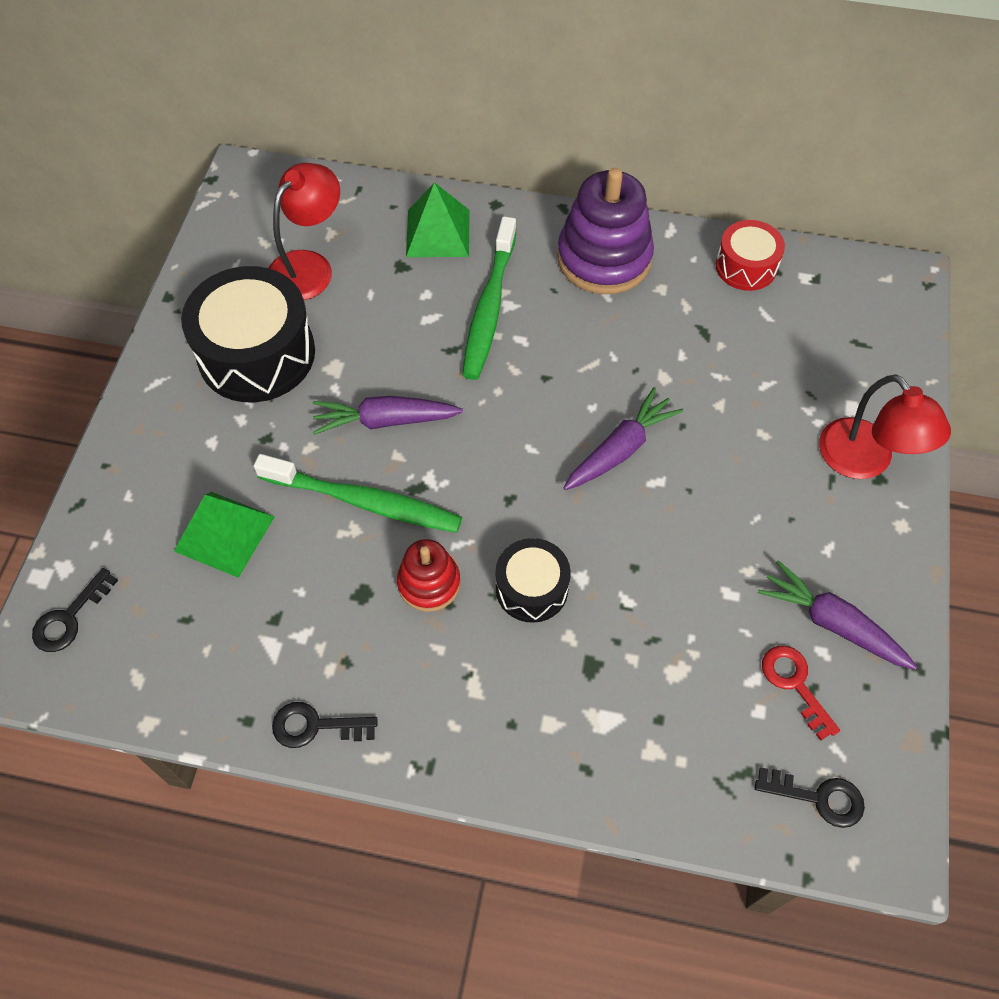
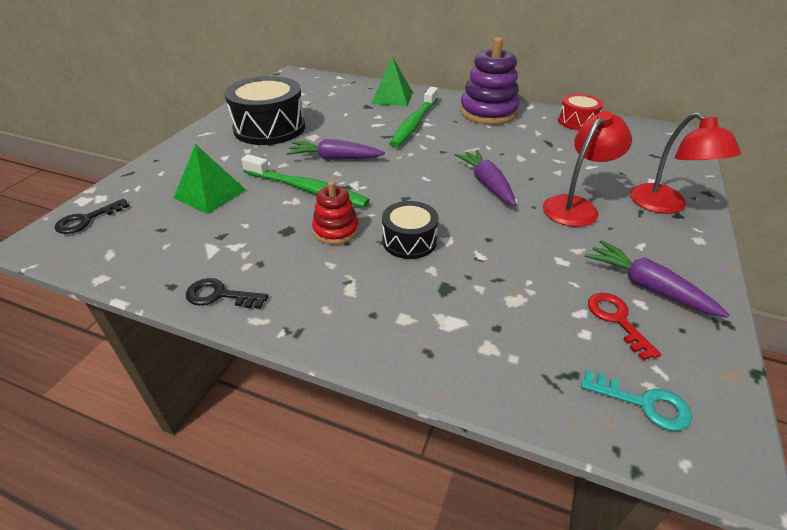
camera: 10 degrees right, 20 degrees down
red lamp [269,163,340,300] -> red lamp moved to [543,111,632,227]
purple carrot [564,387,683,490] -> purple carrot turned 75 degrees counterclockwise [454,150,516,206]
black key [755,767,865,828] -> turquoise key [581,370,692,431]

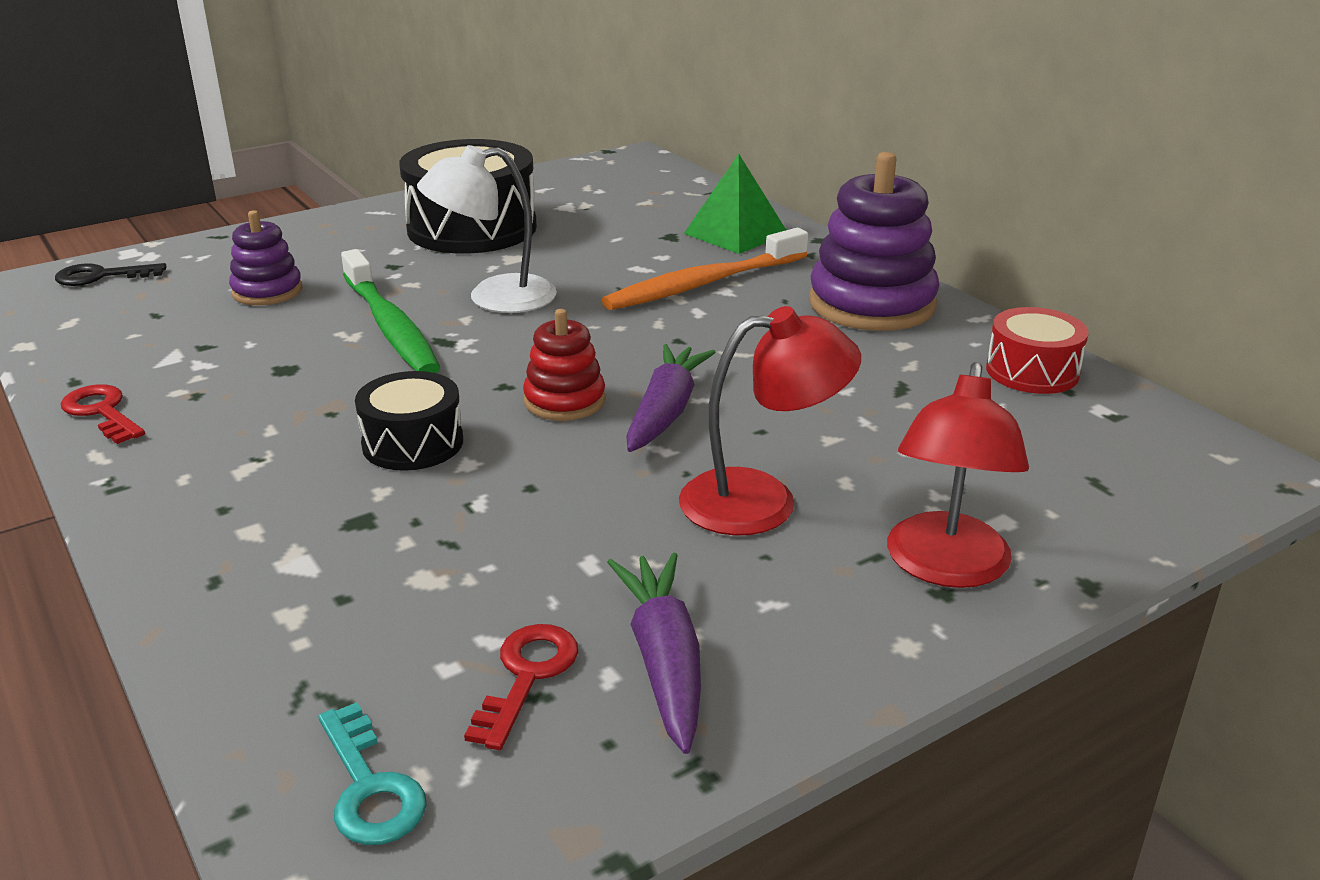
camera: 35 degrees right, 10 degrees down
green pyramid [174,144,246,214] -> purple stacking toy [229,210,302,305]
black key [186,278,268,309] -> red key [61,384,145,444]
purple carrot [286,139,385,160] -> white lamp [417,145,557,313]
red stacking toy [312,181,359,244] -> red stacking toy moved to [523,309,605,421]
green toothbrush [389,87,438,147] -> orange toothbrush [602,228,808,310]

